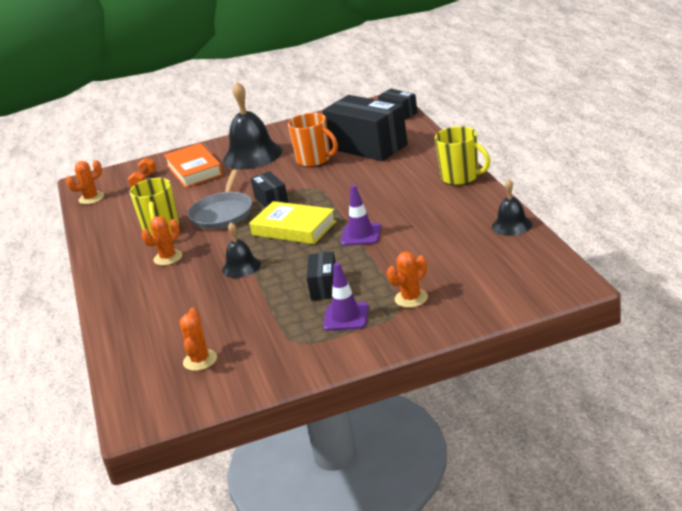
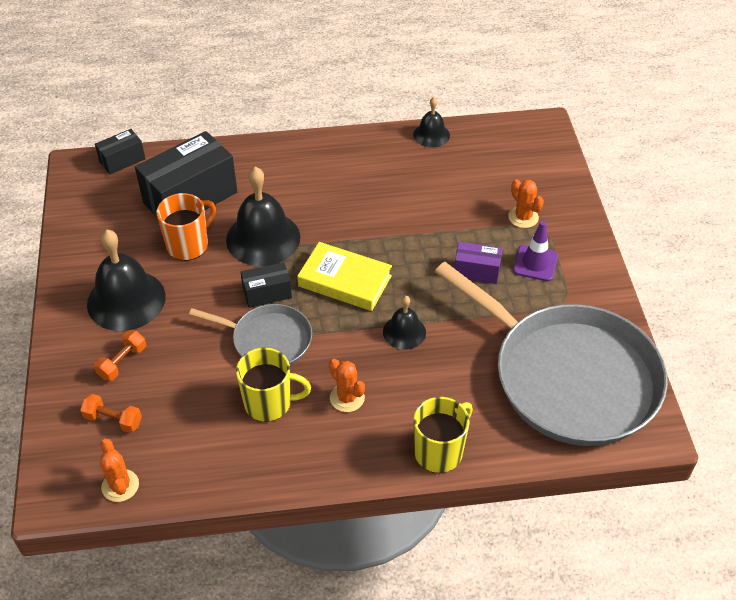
camera: 85 degrees left, 20 degrees up
orange book [164,143,223,188] -> orange dumbbell [94,330,146,381]
orange cactus [180,308,217,371] -> grey pan [435,262,668,446]
yellow book [249,201,336,244] -> yellow book turned 75 degrees clockwise [297,242,392,311]
black box [307,252,336,301] -> purple box [454,242,503,284]
purple traffic cone [340,185,381,246] -> none
yellow mug [435,126,491,186] -> yellow mug moved to [414,397,473,473]
none -> black bell [226,167,300,266]

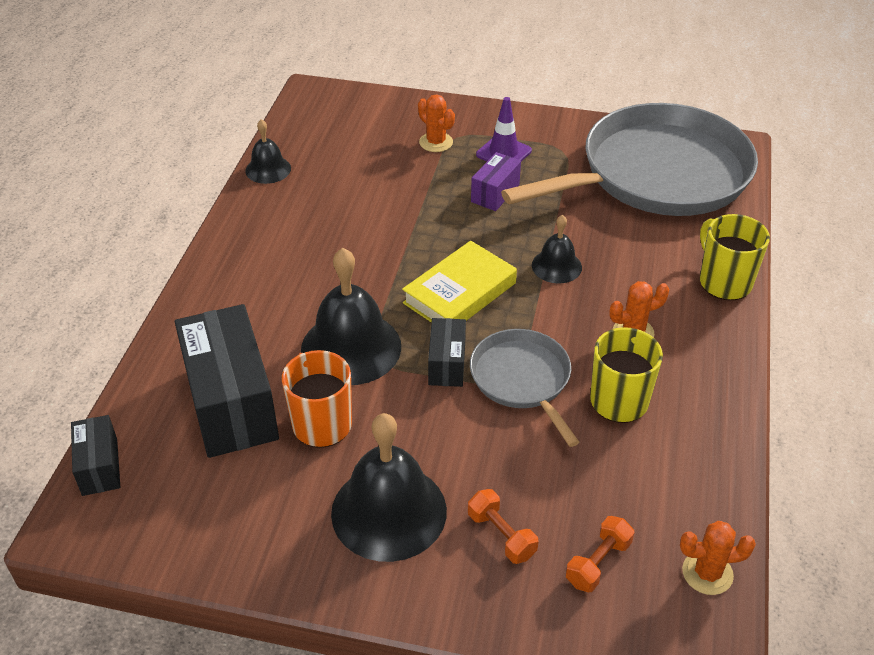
camera: 70 degrees left, 5 degrees down
grey pan [189,304,312,365] -> grey pan turned 60 degrees counterclockwise [470,329,579,447]
orange cactus [508,179,544,228] -> orange cactus turned 60 degrees clockwise [418,94,455,152]

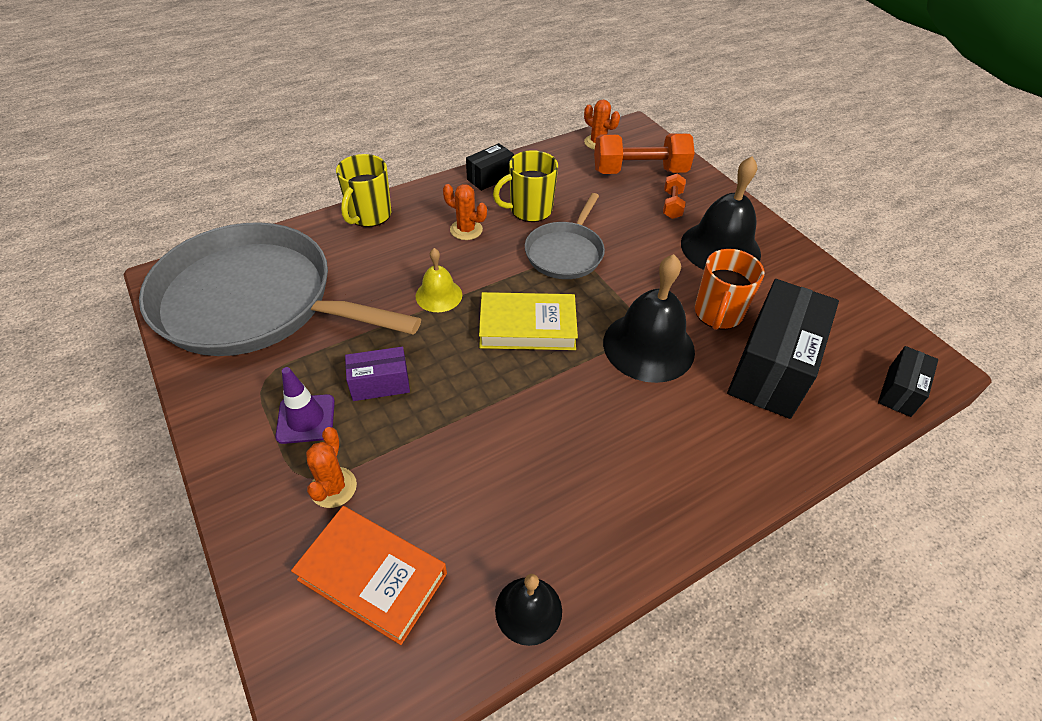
camera: 135 degrees left, 5 degrees up
black box [428,318,466,387] -> black box moved to [466,143,514,191]
black bell [532,215,582,284] -> yellow bell [415,248,462,312]
orange dumbbell [566,516,634,592] -> orange dumbbell [594,133,695,174], size x1.95
none -> orange book [291,506,447,645]

